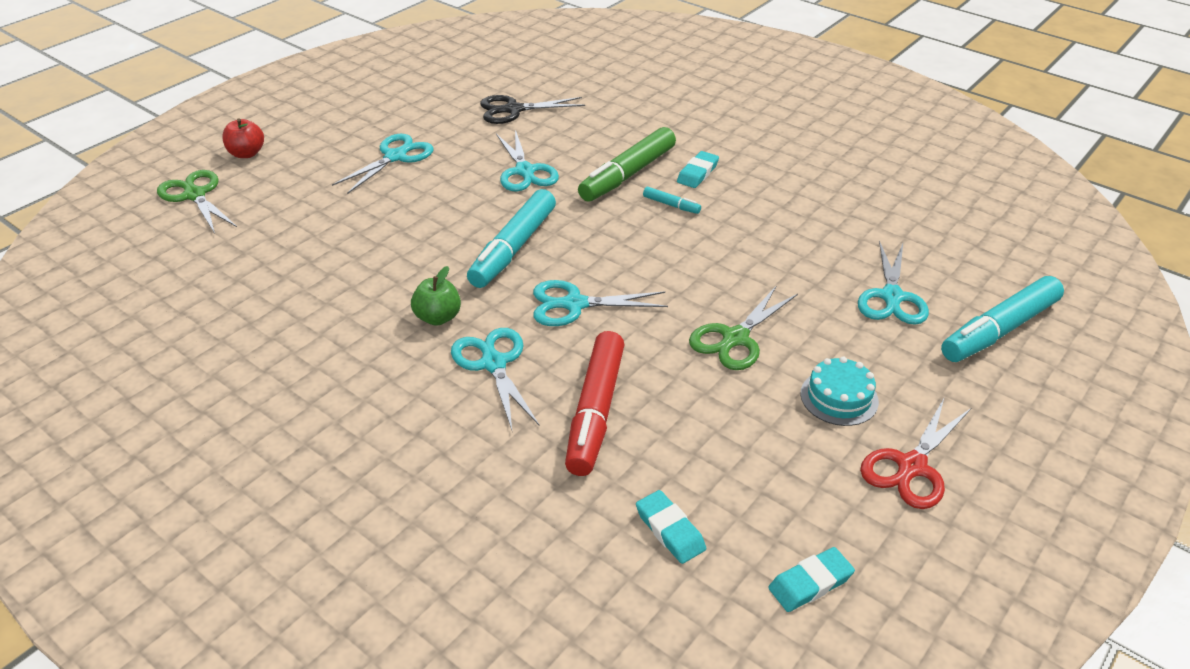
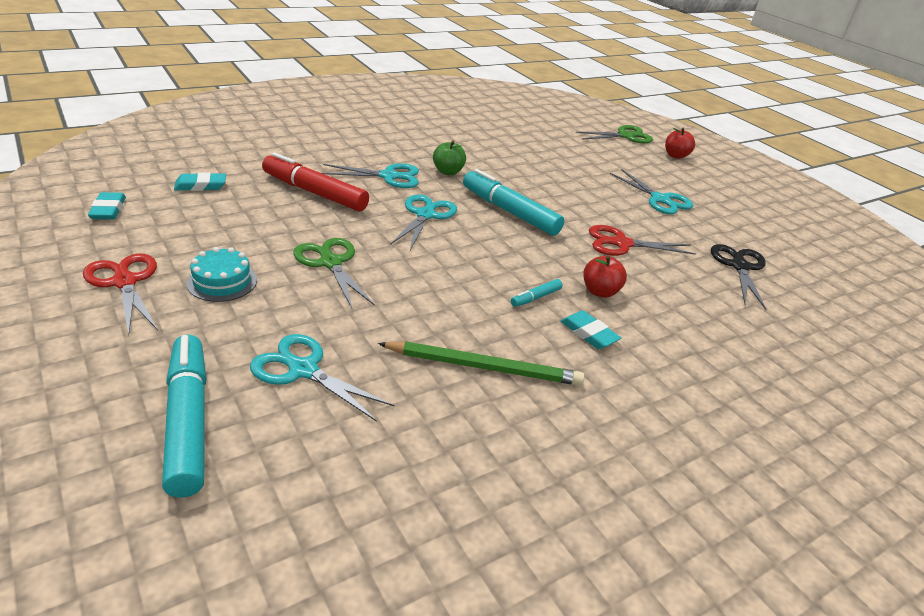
camera: 105 degrees right, 5 degrees down
turquoise scissors [496,130,559,192] -> red scissors [589,225,696,256]
green marker [578,127,676,202] -> red apple [584,256,627,298]
none -> green pencil [378,341,585,386]

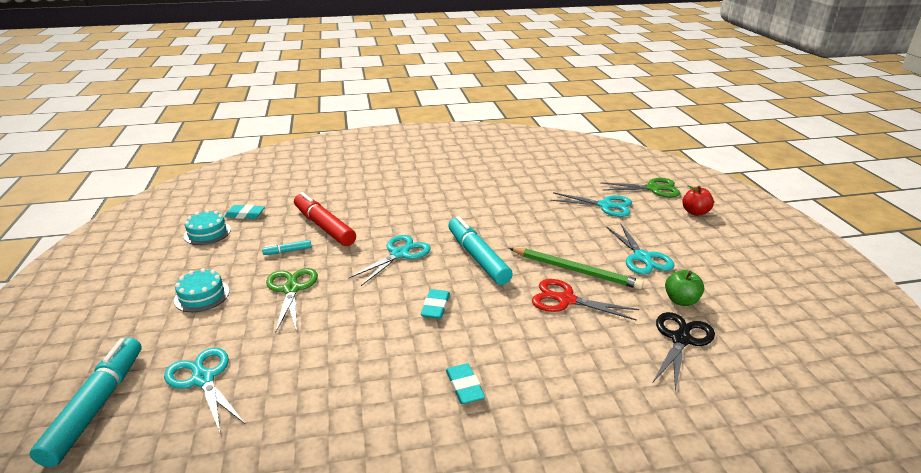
camera: 25 degrees right, 5 degrees down
red scissors [83,254,158,335] -> none
turquoise eraser [88,192,126,220] -> turquoise eraser moved to [421,289,450,319]
turquoise scissors [322,163,419,188] -> turquoise scissors moved to [550,192,632,217]
green pencil [378,341,585,386] -> green pencil moved to [509,248,644,290]
green apple [433,140,466,175] -> green apple moved to [665,270,704,306]
turquoise marker [511,279,563,307] -> turquoise marker moved to [262,240,312,255]
red apple [584,256,627,298] -> none
none -> turquoise cake [184,210,231,245]

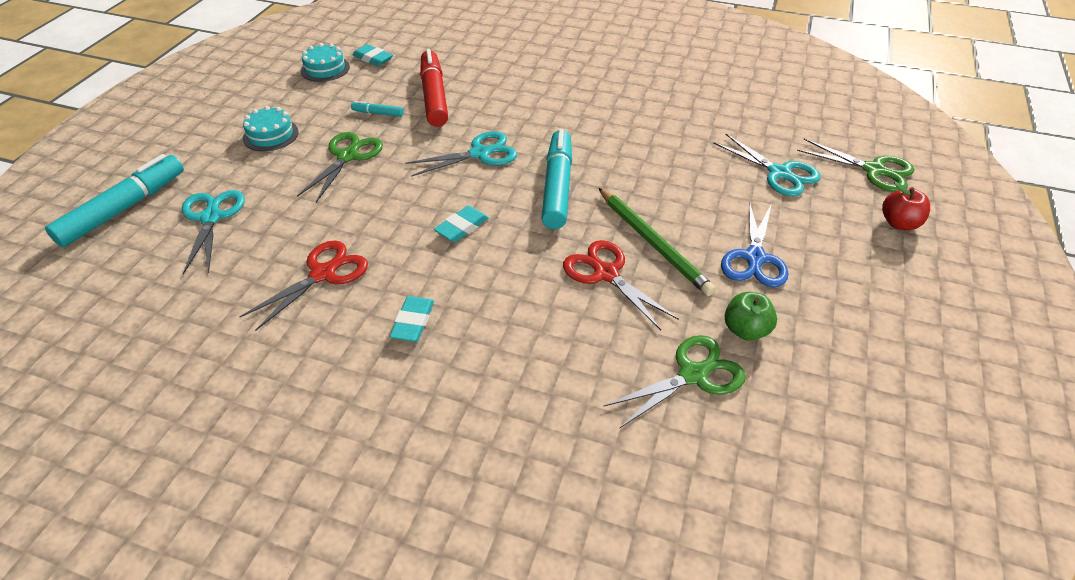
camera: 30 degrees right, 15 degrees up
turquoise scissors [606,224,675,275] -> blue scissors [721,201,788,287]
black scissors [653,312,715,392] -> green scissors [603,335,746,429]
none -> red scissors [239,241,368,331]

